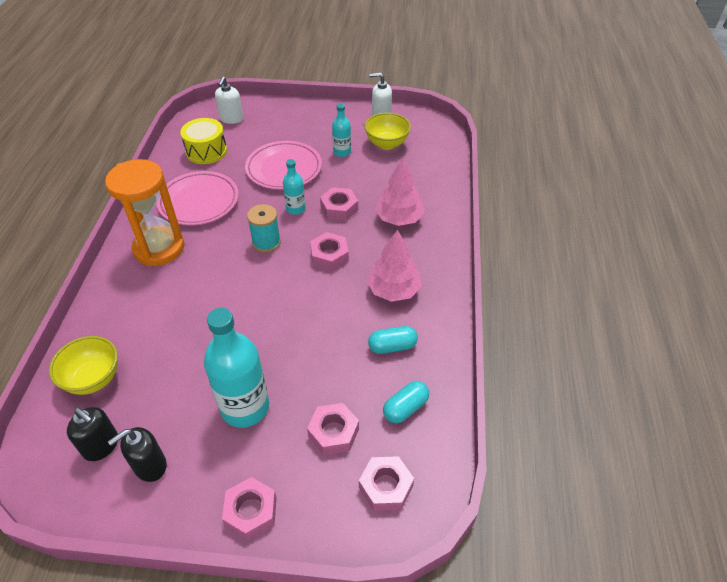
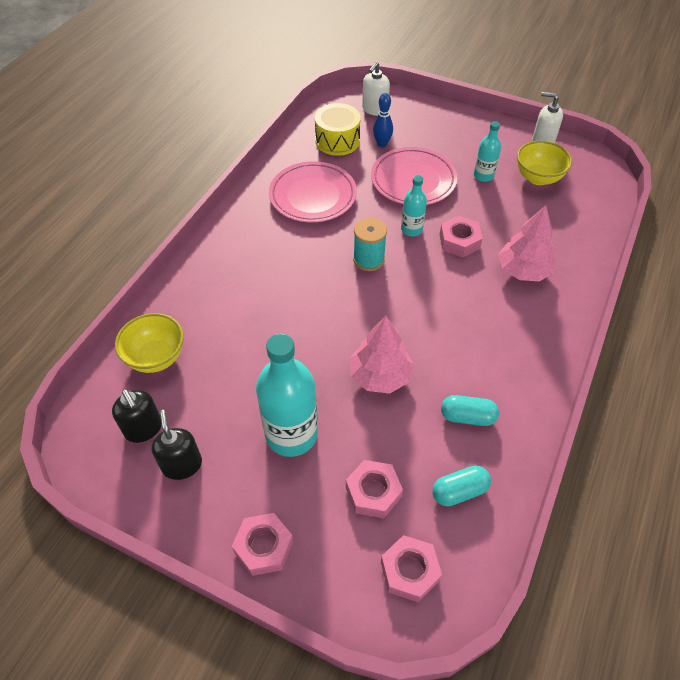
camera: 20 degrees right, 5 degrees up
orange hourglass [105,159,184,266] -> none
black soap dispenser [108,427,167,482] -> black soap dispenser turned 90 degrees clockwise [151,410,202,480]
pink nut [310,232,349,271] -> none
pink tree [367,230,421,302] -> pink tree moved to [350,316,414,394]
none -> blue bowling pin [373,93,393,147]

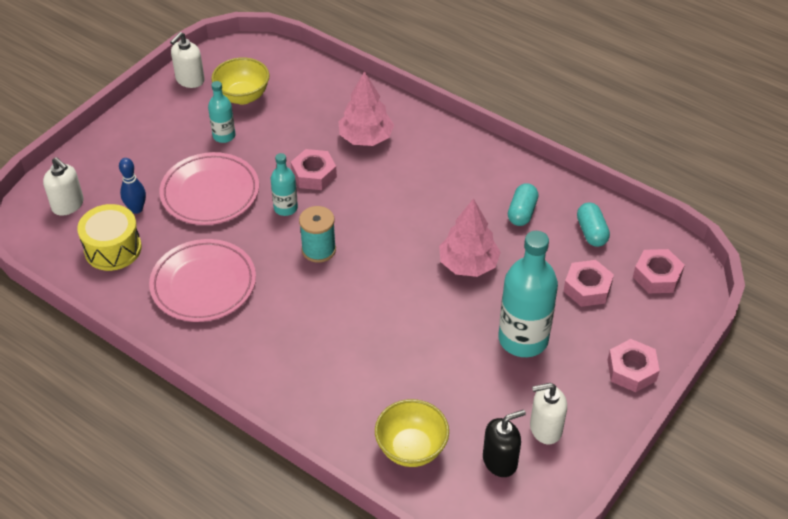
camera: 80 degrees left, 5 degrees down
black soap dispenser [151,410,202,480] -> white soap dispenser [530,383,567,444]

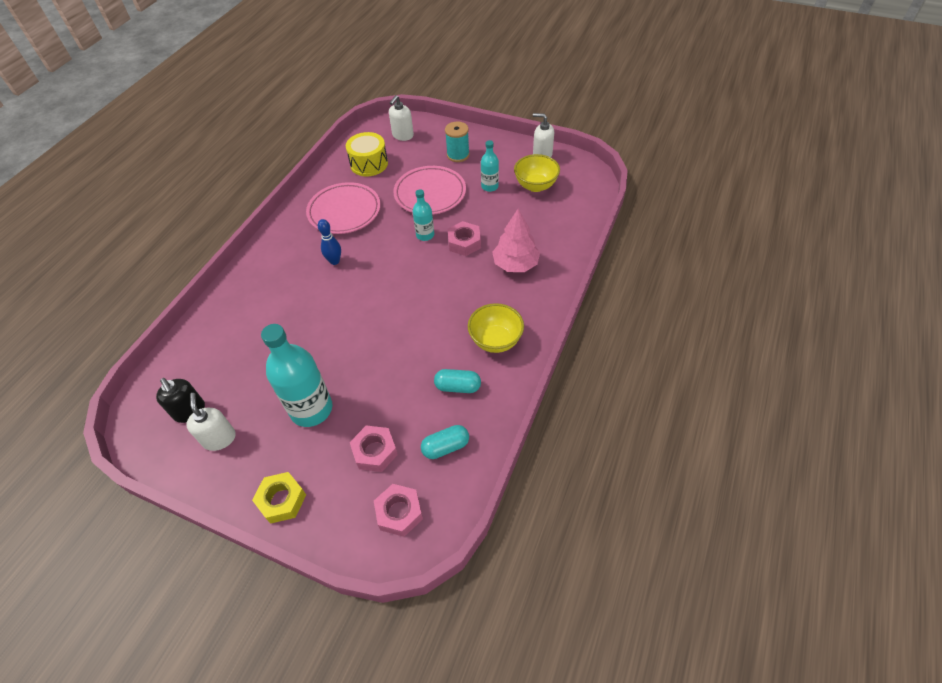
camera: 80 degrees right, 5 degrees up
blue bowling pin [119,158,146,214] -> blue bowling pin moved to [318,219,341,265]
turquoise spool [299,206,336,263] -> turquoise spool moved to [445,122,470,162]
yellow bowl [375,399,449,467] -> yellow bowl moved to [468,303,524,353]
pink tree [439,198,501,277] -> none
pink nut [608,339,660,392] -> yellow nut [252,472,306,523]

